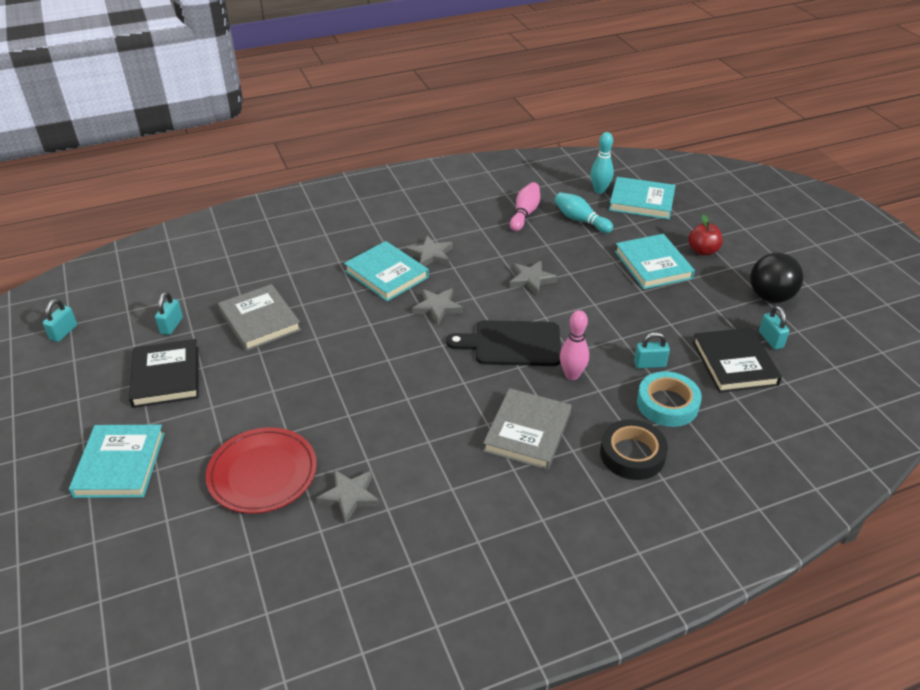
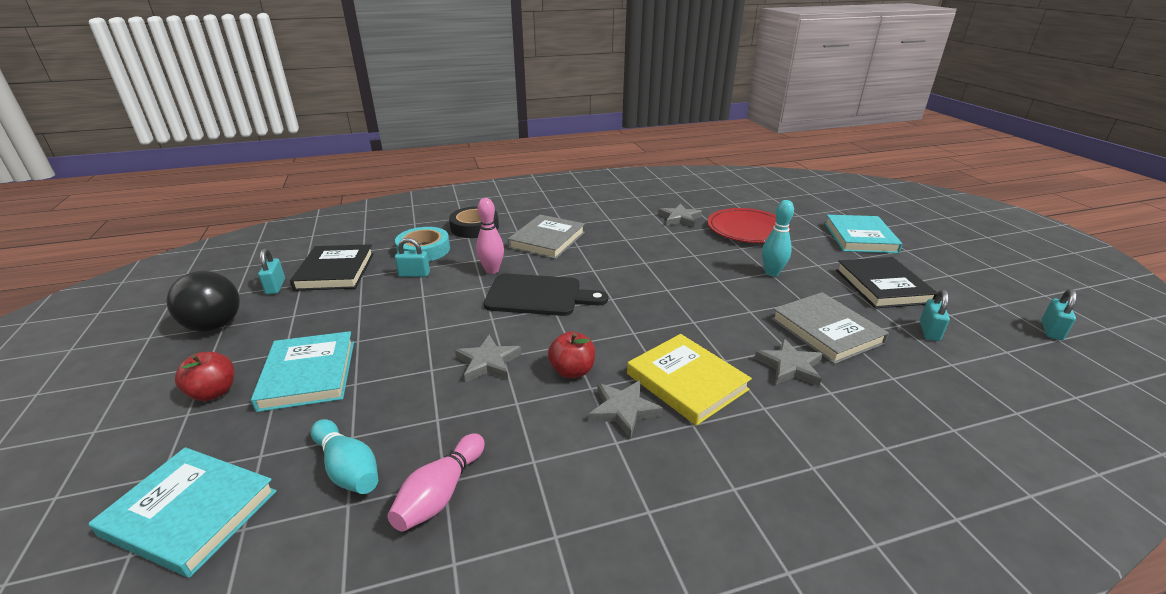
camera: 175 degrees left, 10 degrees down
turquoise book [344,241,429,301] -> yellow book [627,334,752,426]
grey star [412,288,463,325] -> grey star moved to [754,338,823,386]
turquoise bowling pin [591,132,614,194] -> turquoise bowling pin moved to [762,200,794,276]
none -> red apple [548,331,595,378]

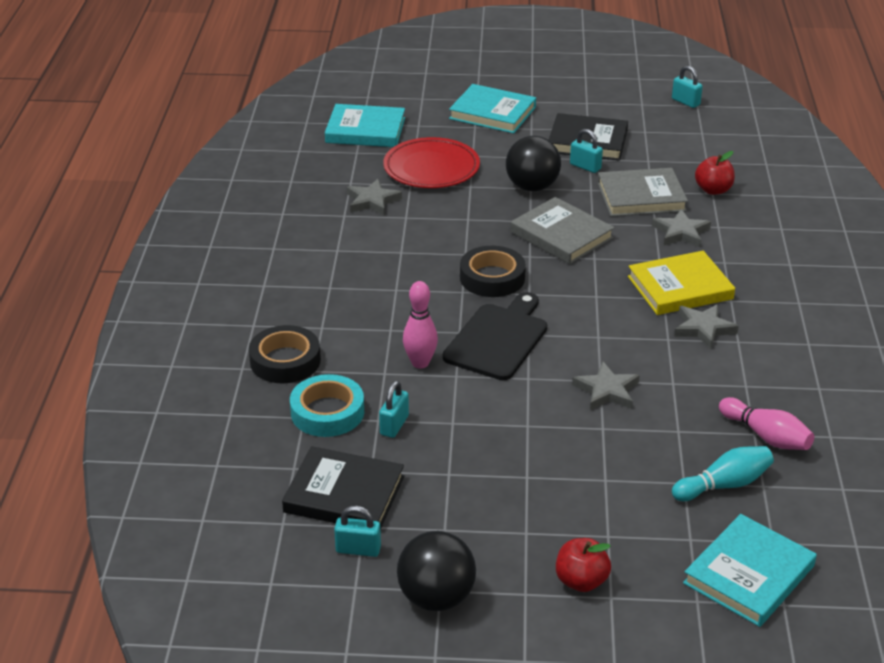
camera: 70 degrees left, 5 degrees up
turquoise book [251,331,354,412] -> turquoise book moved to [325,104,405,147]
grey book [508,214,585,259] -> grey book moved to [511,197,615,264]
red apple [548,331,595,378] -> red apple moved to [695,151,735,195]
turquoise bowling pin [762,200,794,276] -> black ball [506,136,561,191]
turquoise padlock [920,289,950,341] -> turquoise padlock moved to [570,129,603,173]
none -> black tape [460,246,526,297]

